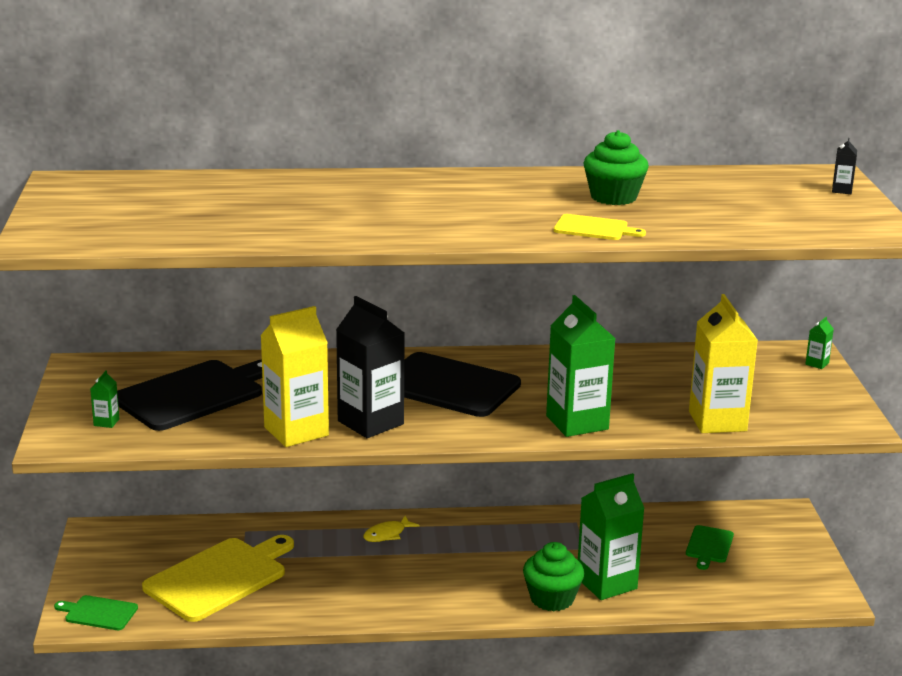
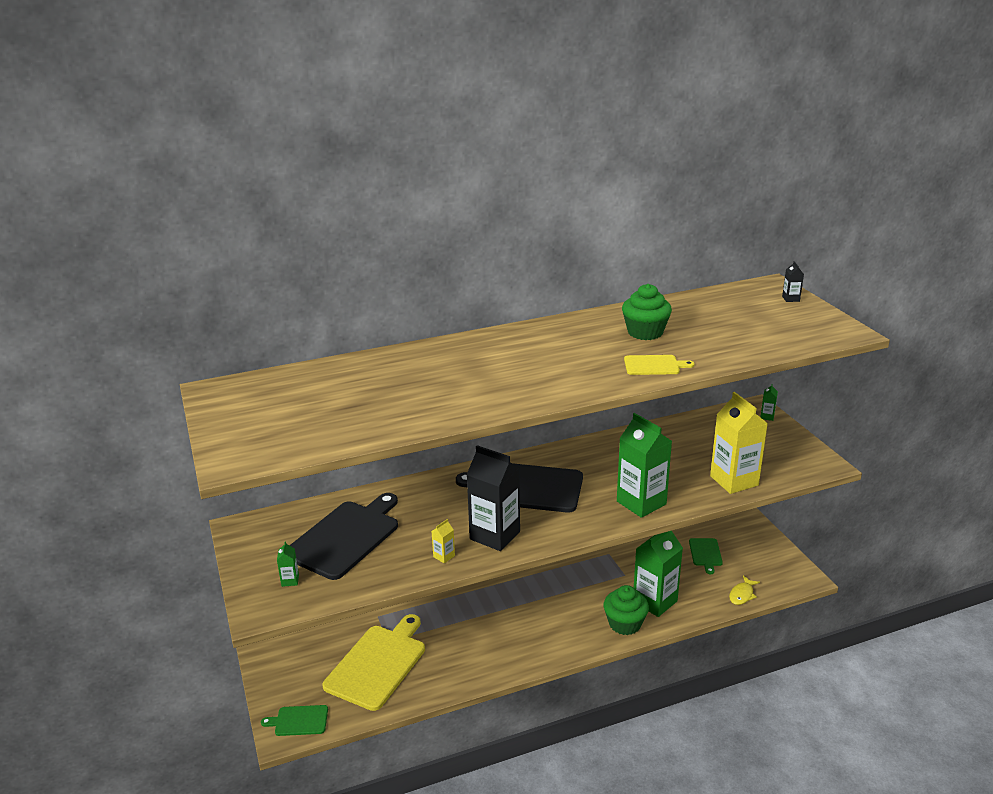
camera: 15 degrees left, 5 degrees up
yellow carton [260,306,329,447] -> yellow carton [432,519,455,563], size x0.41
yellow fish [363,516,420,542] -> yellow fish moved to [729,576,760,605]

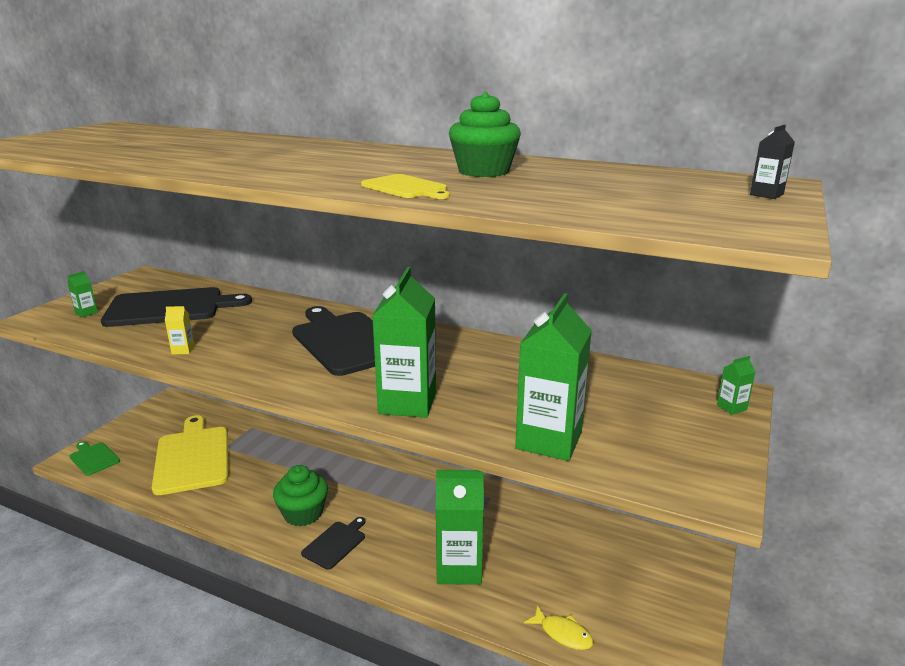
camera: 45 degrees right, 5 degrees down
yellow cutting board [322,614,425,711] -> yellow cutting board turned 90 degrees counterclockwise [152,415,228,495]
black carton [467,445,520,551] -> none
green cupcake [604,585,649,635] -> green cupcake moved to [273,465,328,526]
green cutting board [689,538,723,574] -> none
yellow carton [710,392,768,494] -> green carton [515,293,592,461]
yellow fish [729,576,760,605] -> yellow fish turned 135 degrees counterclockwise [524,605,594,650]
none -> black cutting board [301,517,366,570]

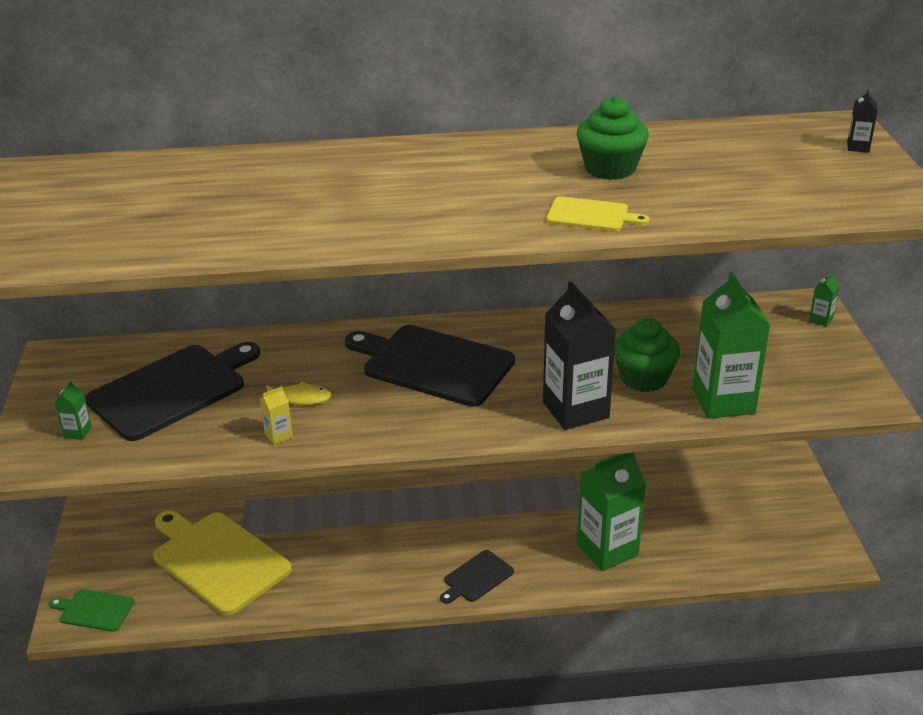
camera: 30 degrees left, 10 degrees up
green cupcake [273,465,328,526] -> green cupcake moved to [614,318,680,392]
black cutting board [301,517,366,570] -> black cutting board turned 135 degrees counterclockwise [440,550,514,604]
green carton [372,267,436,418] -> black carton [543,281,616,430]
yellow fish [524,605,594,650] -> yellow fish moved to [266,382,331,405]

